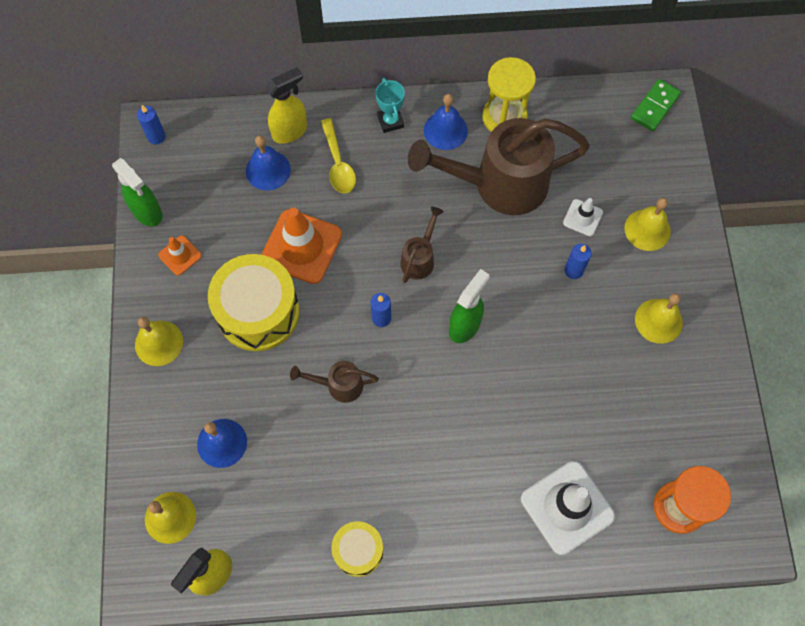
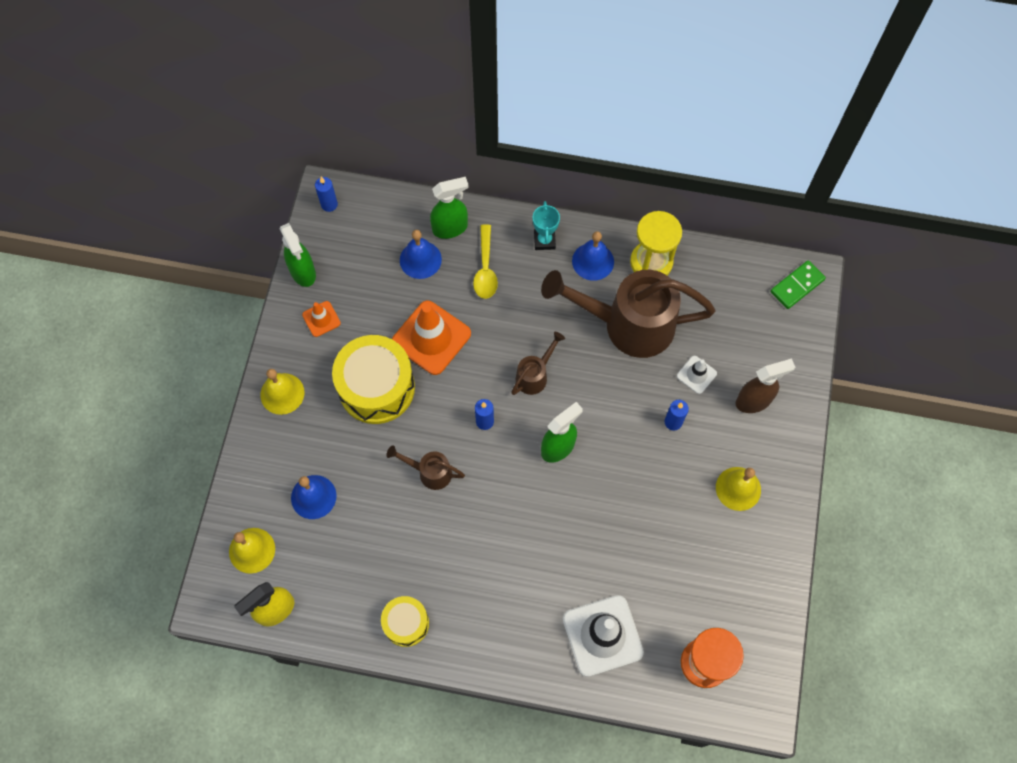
camera: 15 degrees right, 0 degrees up
yellow spray bottle [265,67,307,144] -> green spray bottle [430,177,469,239]
yellow bell [624,198,671,251] -> brown spray bottle [736,358,795,413]

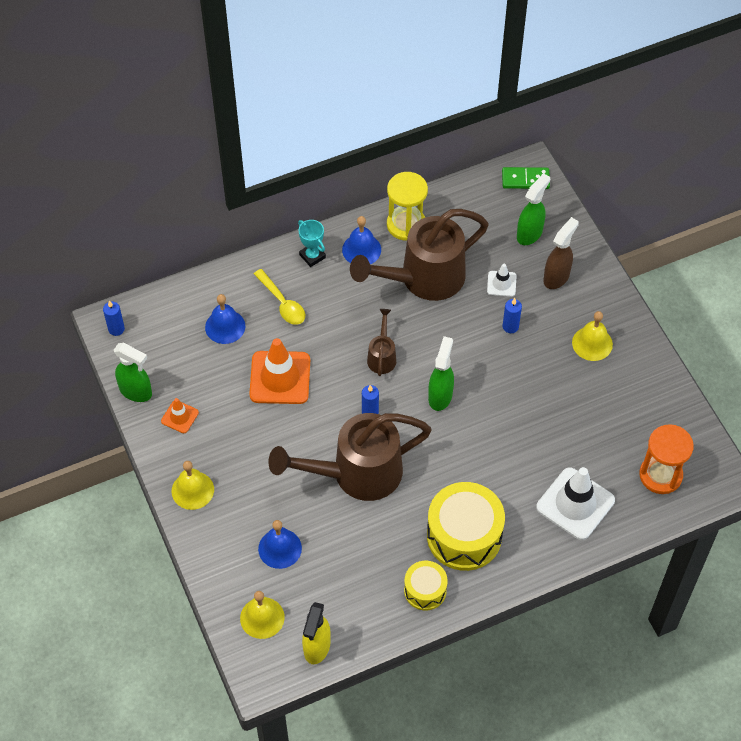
camera: 35 degrees left, 10 degrees down
yellow drum [332,335,415,424] -> yellow drum moved to [427,482,505,571]
brown watering can [386,445,465,490] -> brown watering can [268,413,432,501], size x2.22
green spray bottle [430,177,469,239] -> green spray bottle moved to [517,173,550,245]
green domino [771,260,826,309] -> green domino turned 75 degrees clockwise [502,167,550,189]

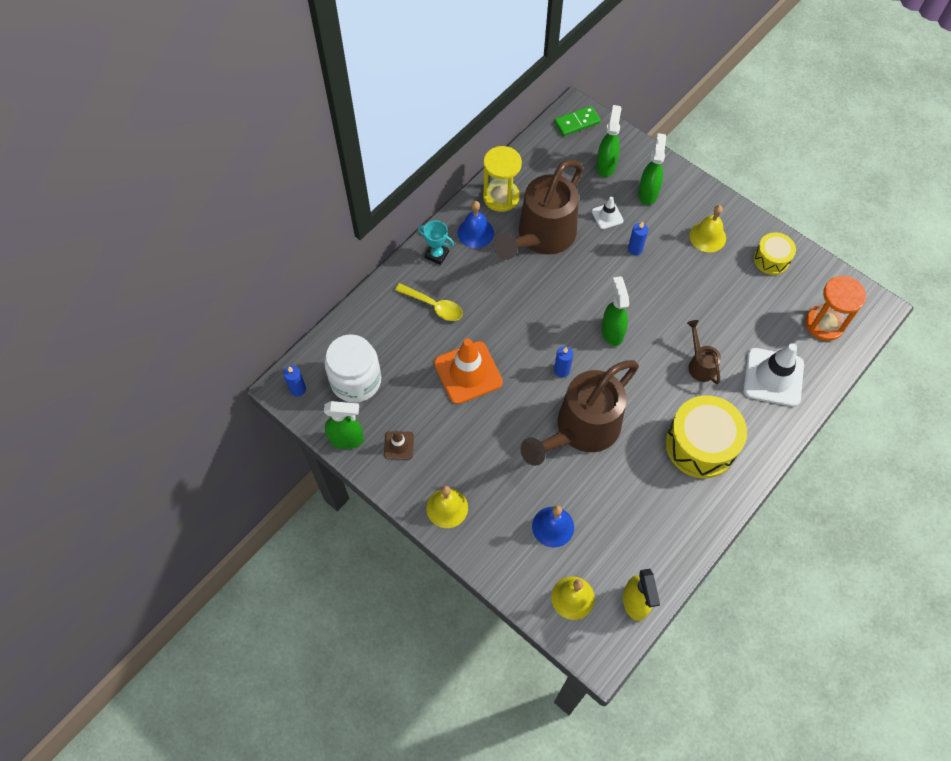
camera: 25 degrees left, 5 degrees up
orange traffic cone [161,398,199,433] -> brown traffic cone [384,431,414,459]
blue bell [205,294,245,344] -> none
brown watering can [367,309,396,376] -> brown watering can moved to [687,320,721,384]
yellow drum [404,561,448,610] -> yellow drum moved to [754,232,796,275]
brown spray bottle [544,217,579,289] -> green spray bottle [638,133,666,205]
none -> white jar [325,334,381,403]

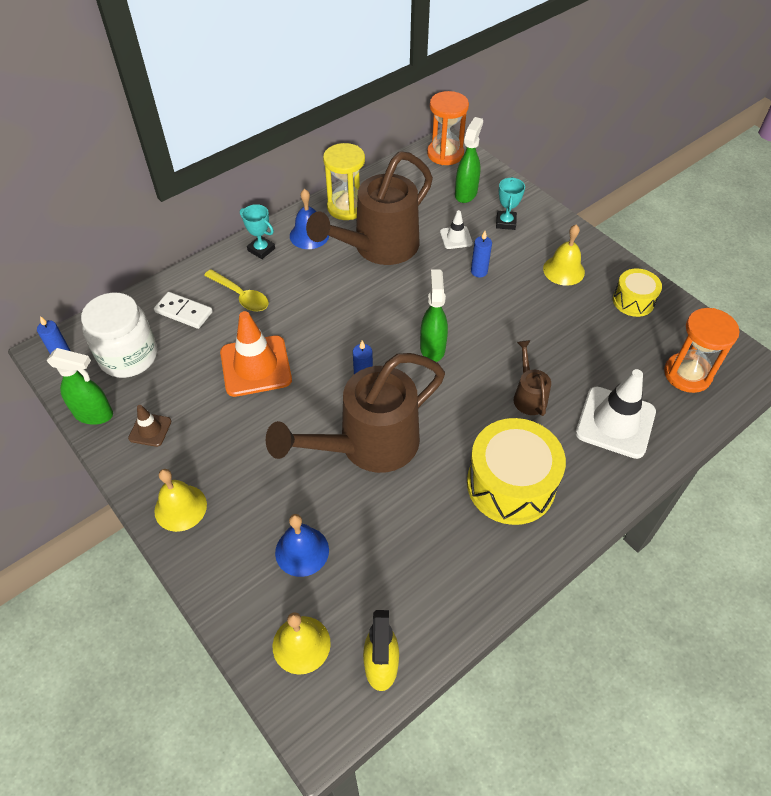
camera: 10 degrees right, 10 degrees down
green domino [554,106,601,136] -> orange hourglass [427,91,469,165]
green spray bottle [638,133,666,205] -> turquoise trophy [496,177,525,230]
none -> white domino [154,292,213,329]

